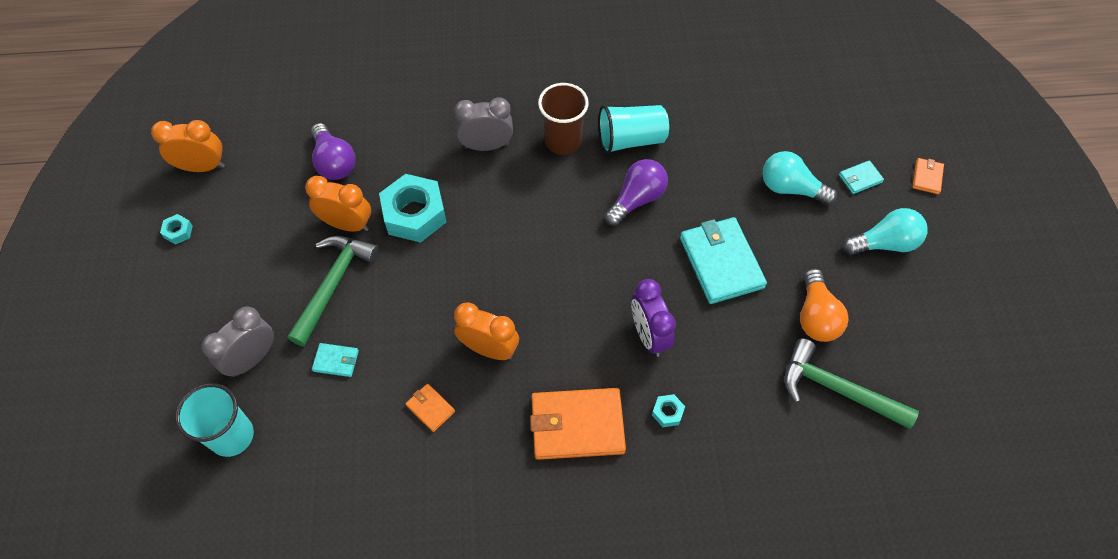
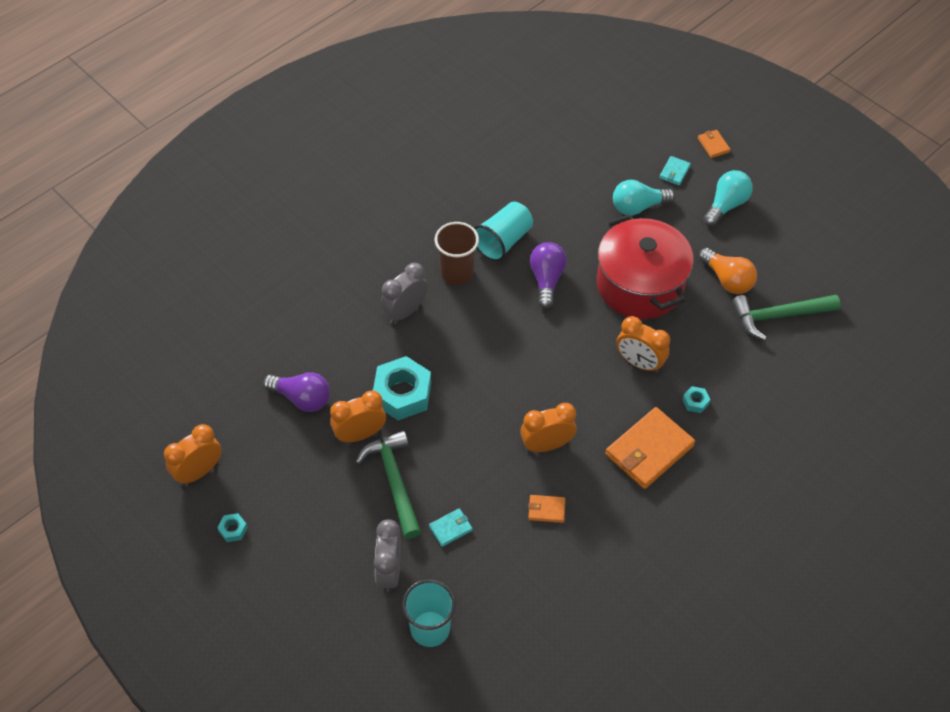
camera: 40 degrees left, 5 degrees down
purple clock [631,279,676,357] -> orange clock [616,316,670,373]
turquoise wallet [680,217,767,304] -> red pot [597,214,694,319]

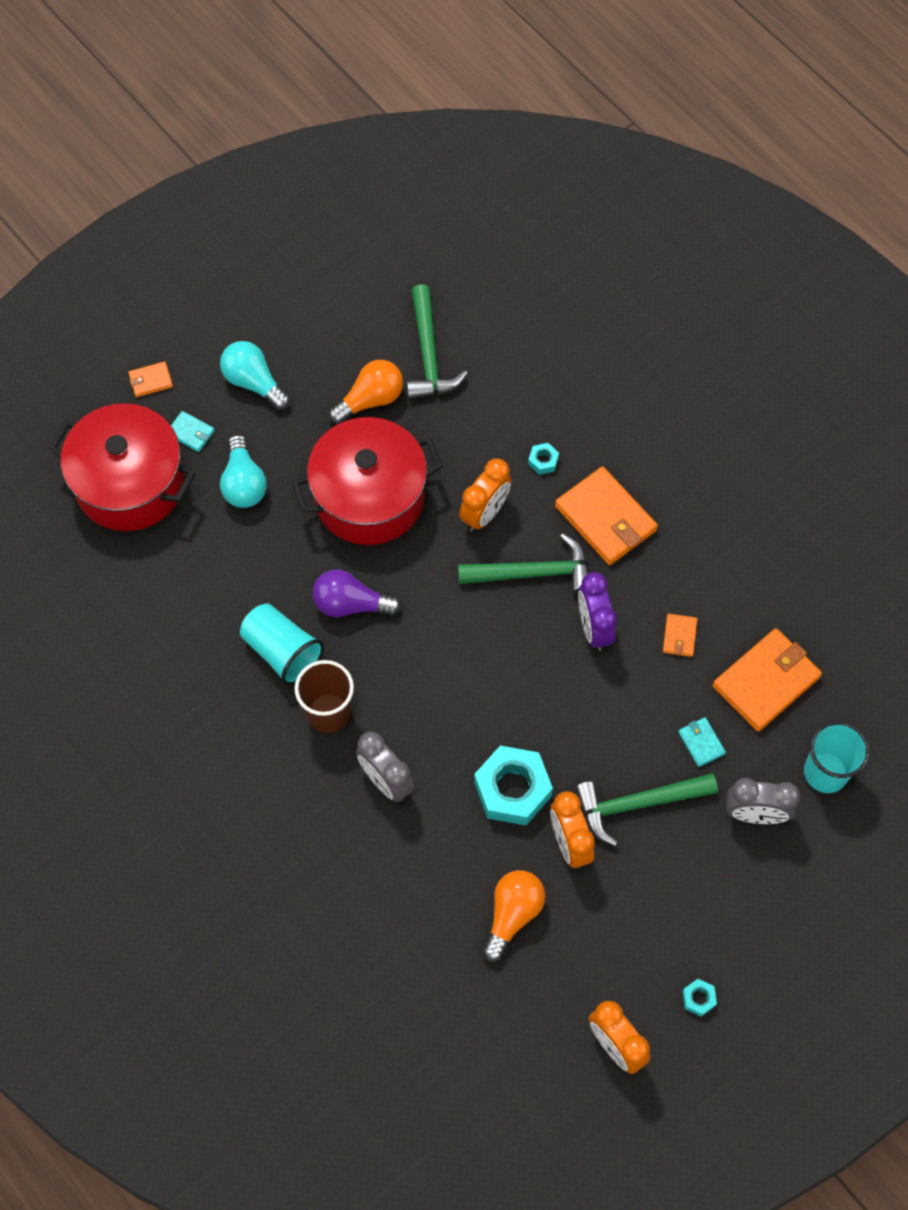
camera: 85 degrees left, 10 degrees up
purple light bulb [263,372,330,412] -> orange light bulb [482,870,546,962]
orange clock [520,403,577,452] -> purple clock [578,572,617,651]
none -> red pot [49,403,196,531]
none -> green hammer [458,533,588,595]
none -> orange wallet [712,628,822,732]

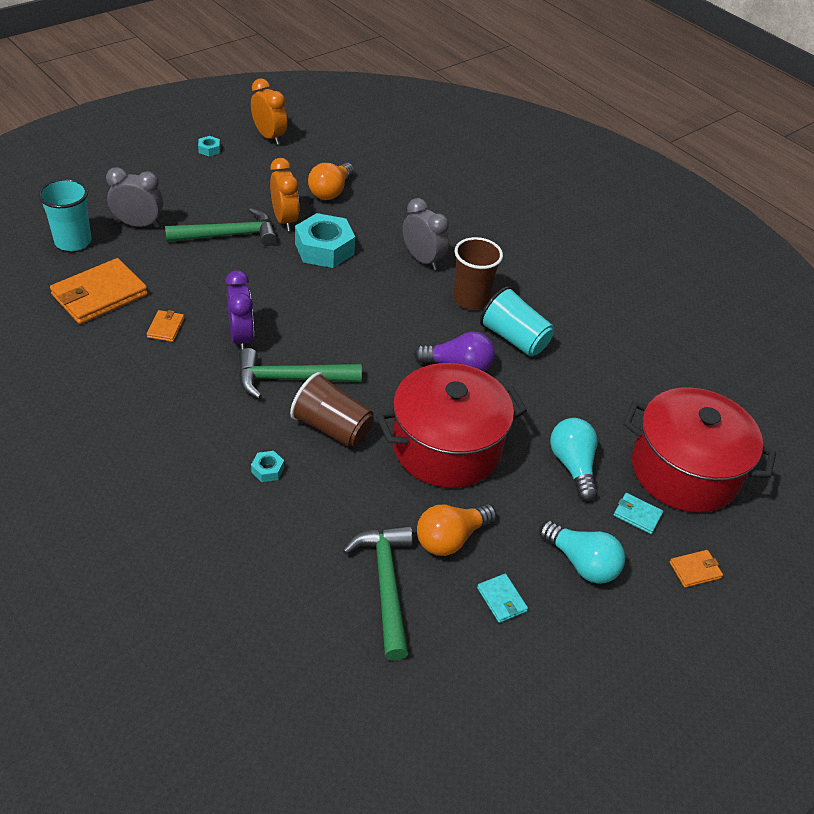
camera: 175 degrees right, 20 degrees down
orange clock [459,458,512,532] -> brown cup [290,372,374,448]
orange wallet [555,466,658,565] -> none
turquoise wallet [678,717,726,767] -> turquoise wallet moved to [477,574,528,623]

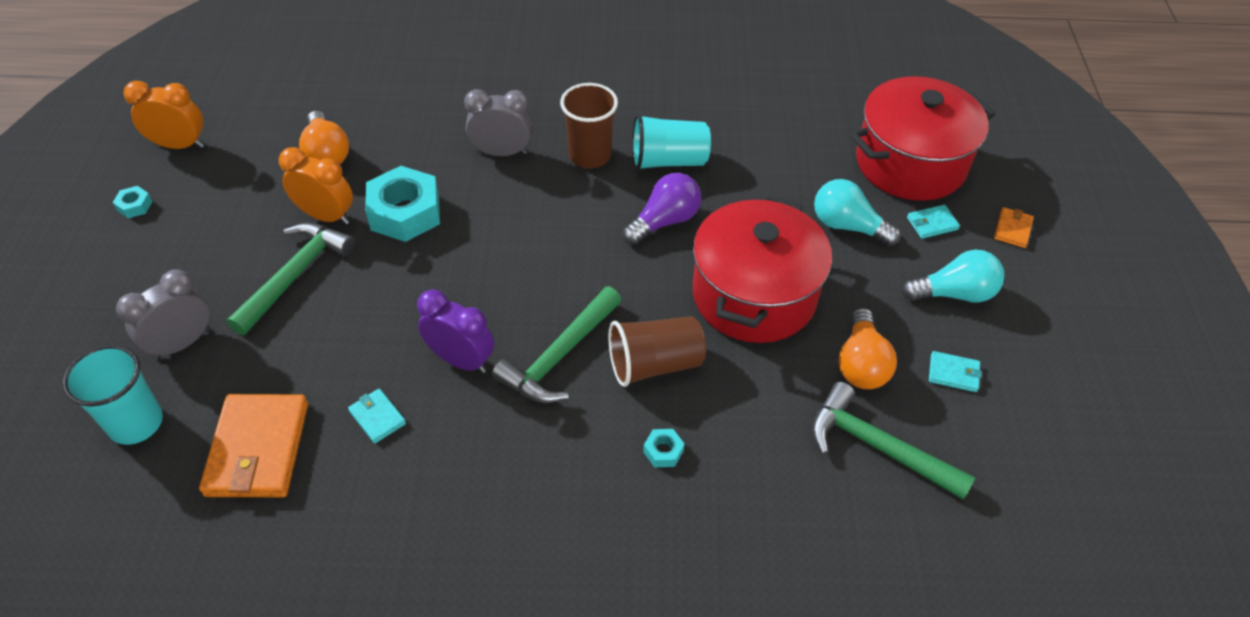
camera: 45 degrees left, 5 degrees up
orange wallet [147,310,184,342] -> turquoise wallet [348,389,406,443]

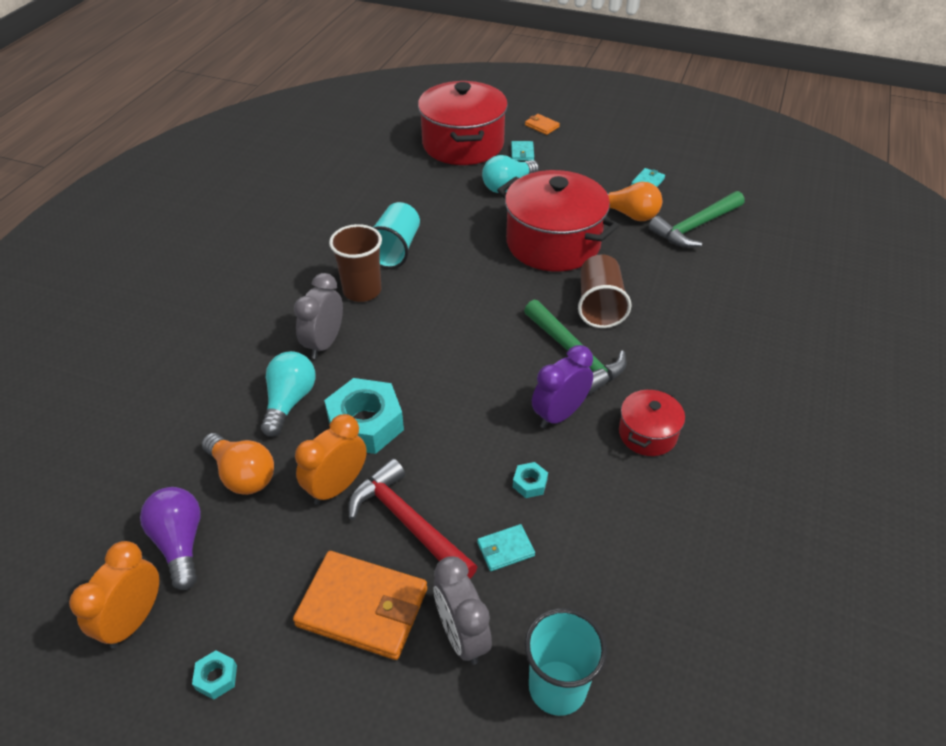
camera: 70 degrees left, 5 degrees down
orange wallet [199,394,308,497] -> orange wallet moved to [293,551,427,660]
green hammer [227,223,355,335] -> red hammer [348,459,477,579]
orange light bulb [299,111,349,165] -> orange light bulb turned 45 degrees clockwise [202,433,274,495]
turquoise wallet [348,389,406,443] -> turquoise wallet moved to [477,524,535,571]
purple light bulb [623,173,701,245] -> purple light bulb moved to [140,487,201,590]
turquoise nut [643,429,684,467] -> turquoise nut moved to [513,462,548,498]
turquoise light bulb [902,250,1005,302] -> turquoise light bulb moved to [261,351,316,437]
none -> red pot [619,388,685,456]

